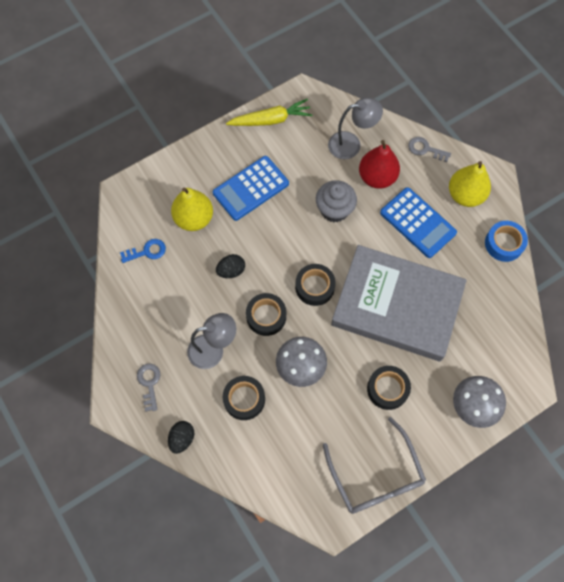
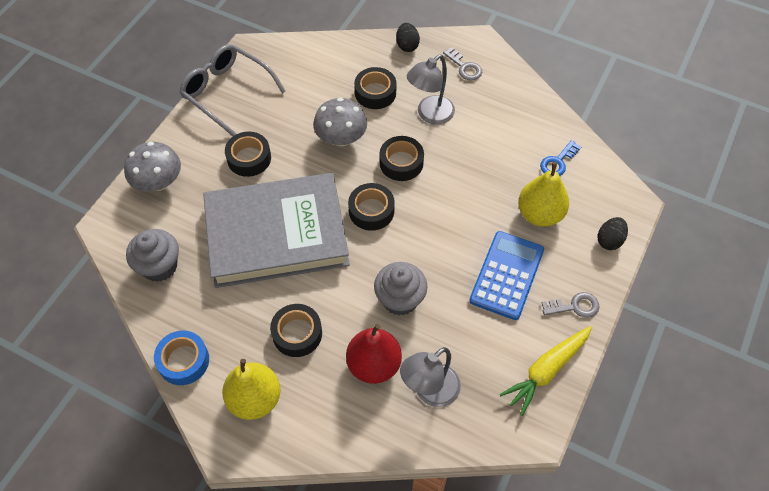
camera: 150 degrees right, 10 degrees down
black egg [216,254,245,278] -> black egg moved to [598,217,628,250]
blue calculator [380,187,457,258] -> black tape [270,304,322,357]
grey key [408,137,451,162] -> grey key moved to [542,292,600,318]
none -> grey cupcake [126,229,179,282]

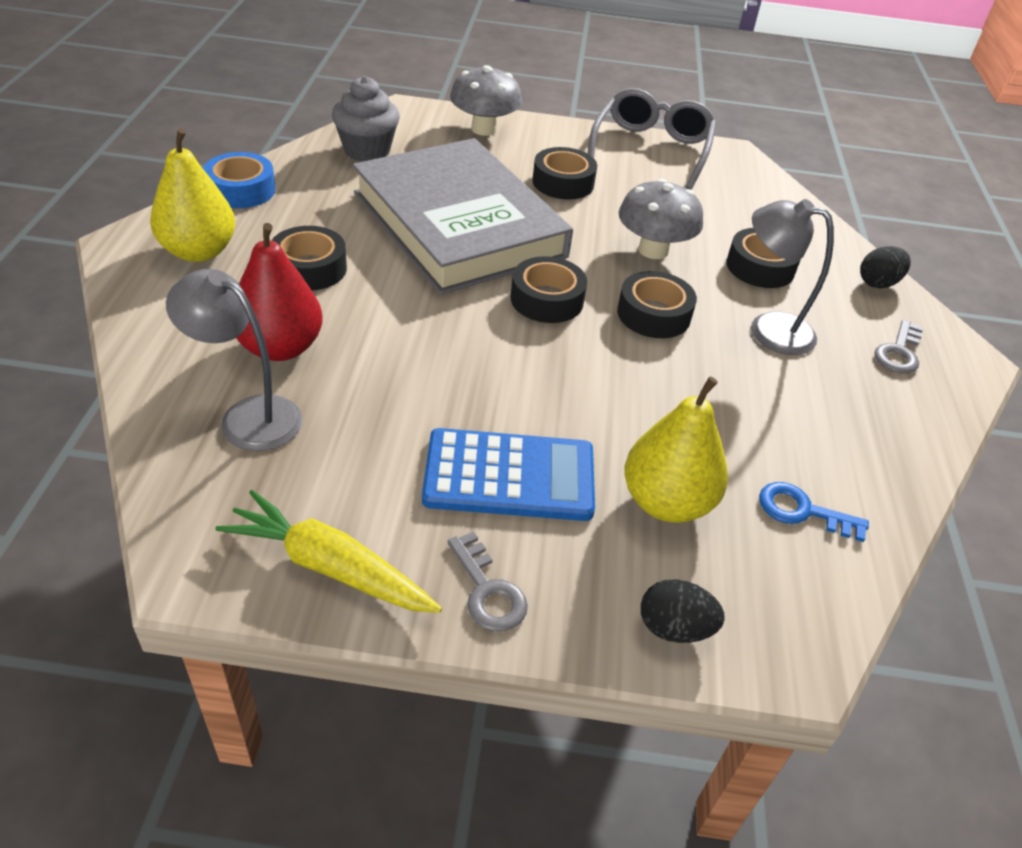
camera: 65 degrees right, 15 degrees down
grey cupcake [374,262,428,316] -> none

